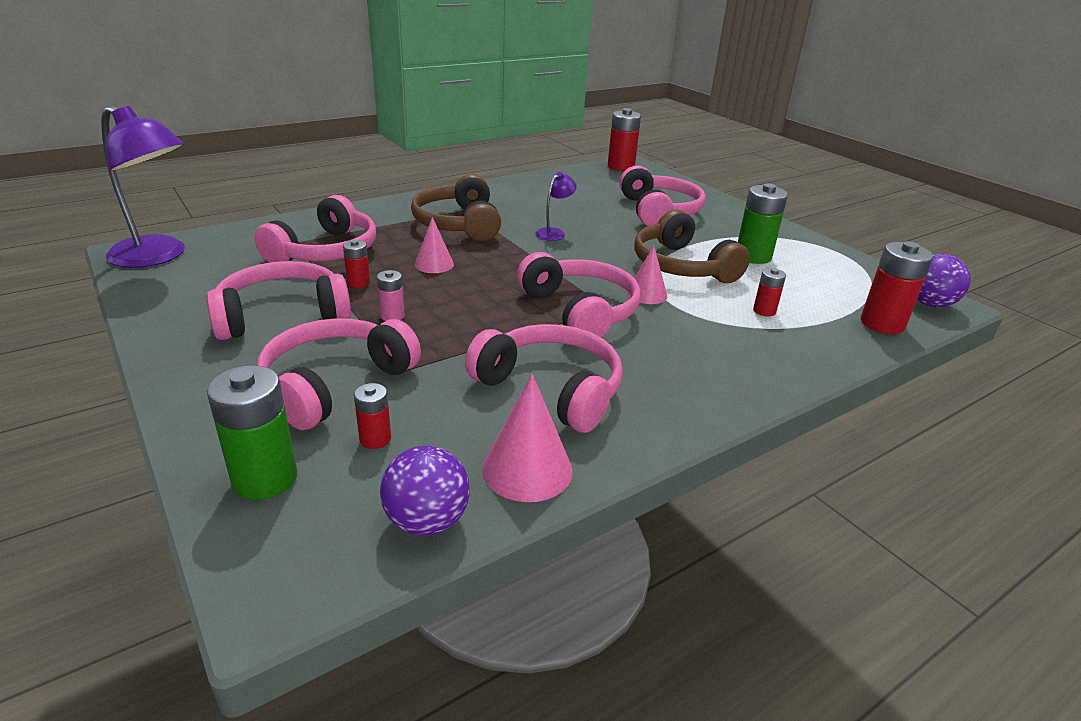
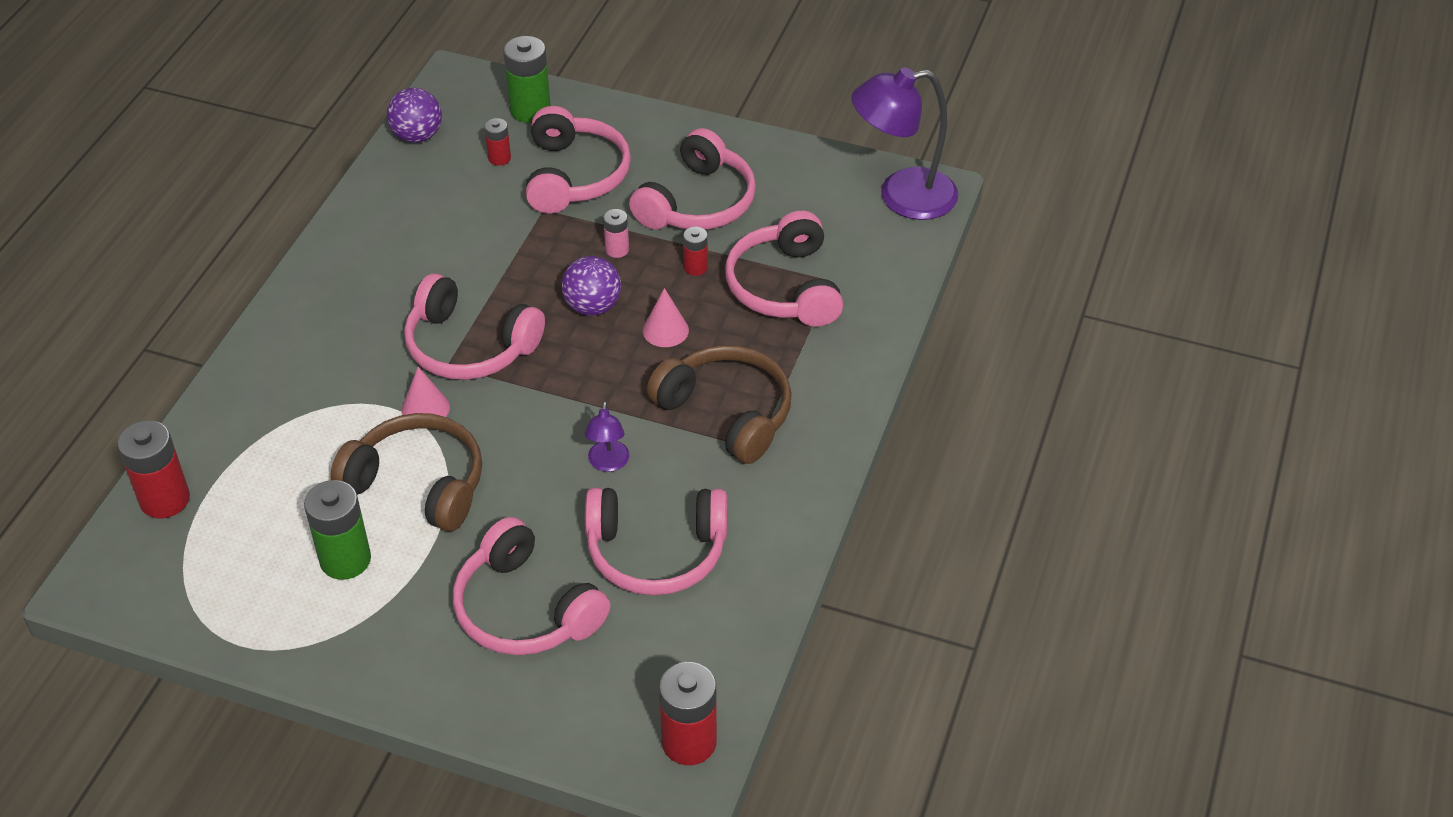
camera: 145 degrees right, 15 degrees up
pink headphones [465,324,623,433] -> pink headphones moved to [585,488,727,596]
pink cone [482,374,573,502] -> none
red battery [753,268,786,316] -> none
purple ball [917,254,971,308] -> purple ball moved to [561,256,621,316]

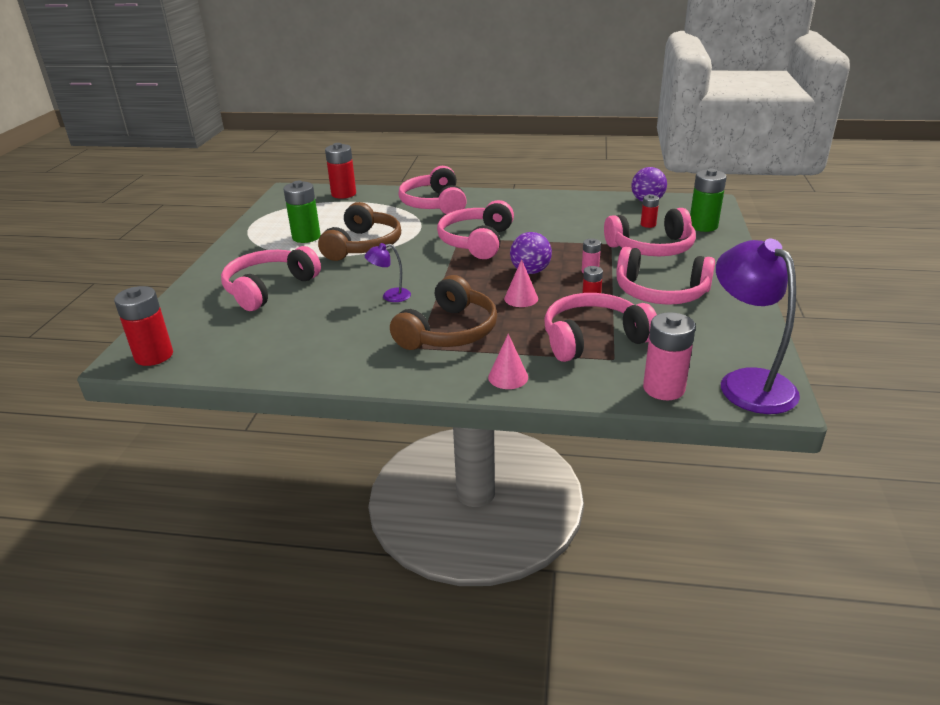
camera: 80 degrees right, 15 degrees down
pink cone [402,367,450,417] -> pink cone moved to [488,334,528,389]
pink headphones [585,488,727,596] -> pink headphones moved to [399,166,467,214]
none -> pink battery [643,312,696,400]

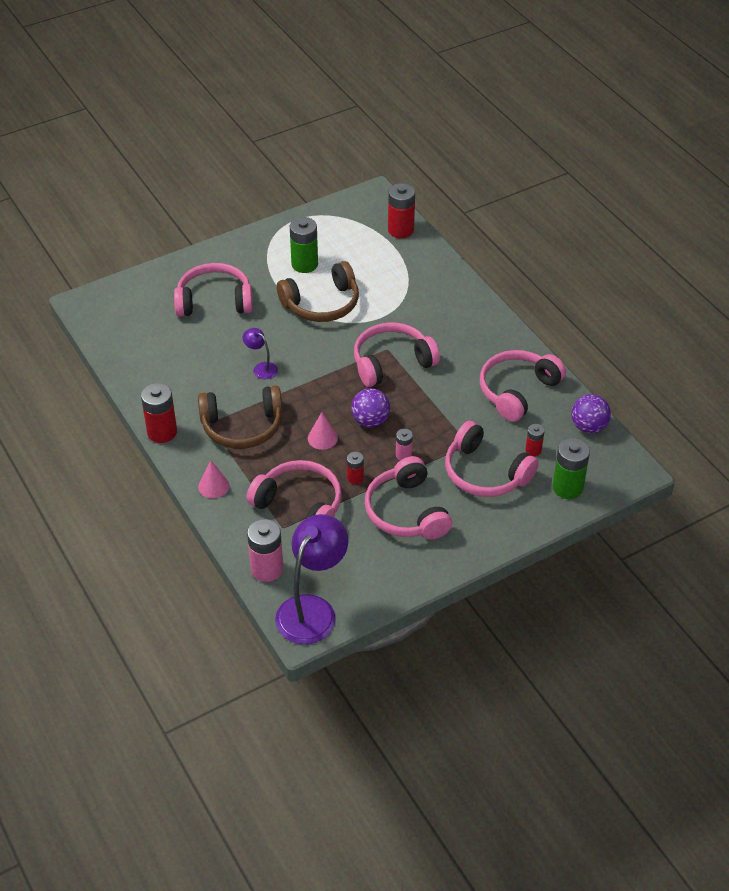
camera: 50 degrees right, 15 degrees up
red battery [114,286,173,366] -> red battery moved to [141,383,177,443]
pink headphones [399,166,467,214] -> pink headphones moved to [480,350,566,422]

